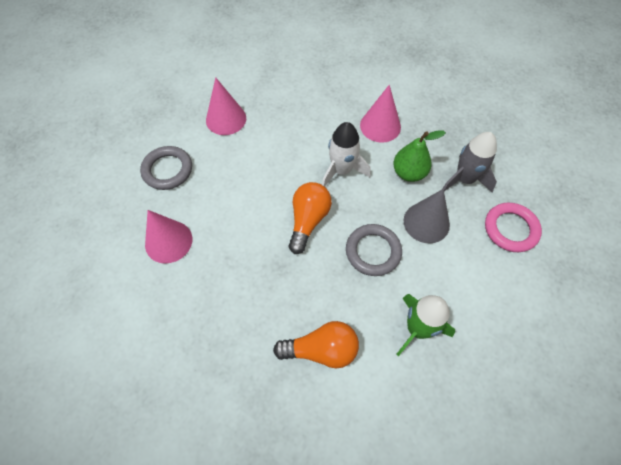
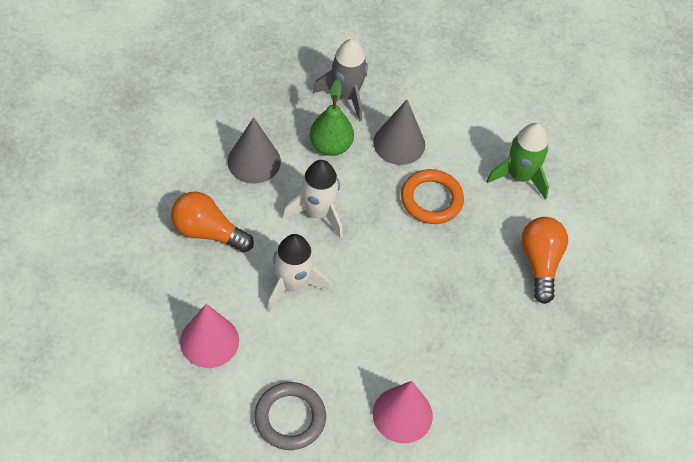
camera: 90 degrees left, 5 degrees down
orange light bulb [289,182,332,254] -> orange light bulb moved to [171,192,254,252]
grey ring [346,224,402,276] -> orange ring [401,169,464,224]
pink cone [360,85,401,143] -> grey cone [227,117,281,184]
pink ring [485,203,542,252] -> none
none -> white rocket [268,234,331,312]

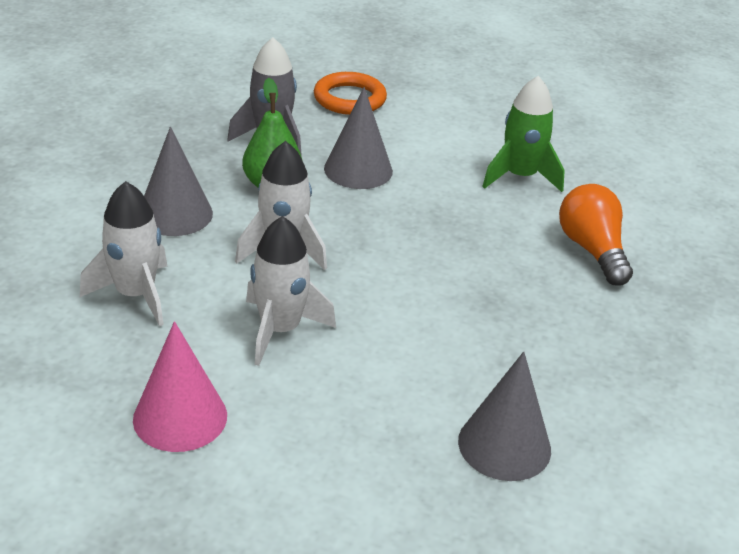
camera: 15 degrees left, 20 degrees down
orange light bulb [171,192,254,252] -> white rocket [80,181,168,326]
grey ring [254,382,326,450] -> none
pink cone [373,381,433,443] -> grey cone [458,351,551,481]
orange ring [401,169,464,224] -> orange ring moved to [314,72,387,115]

